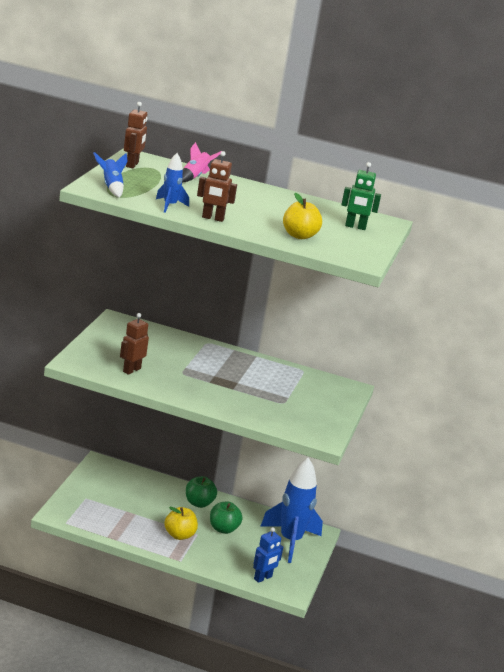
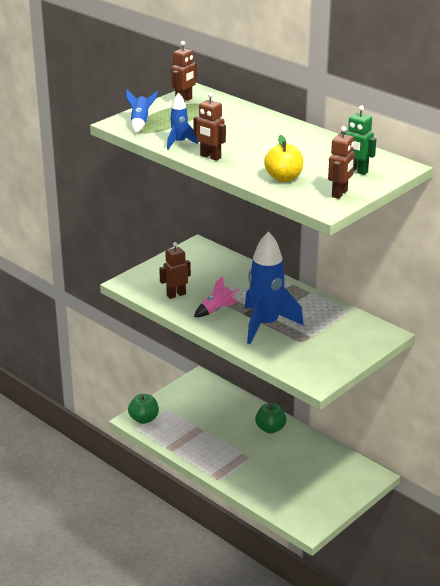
camera: 30 degrees right, 5 degrees up
yellow apple [164,507,198,540] -> none
pink rocket [182,142,222,182] -> pink rocket moved to [194,276,240,317]
green apple [210,501,243,534] -> green apple moved to [128,394,159,424]
blue robot [253,527,283,583] -> none
blue rocket [261,458,323,563] -> blue rocket moved to [245,231,304,344]
none -> brown robot [328,126,355,199]

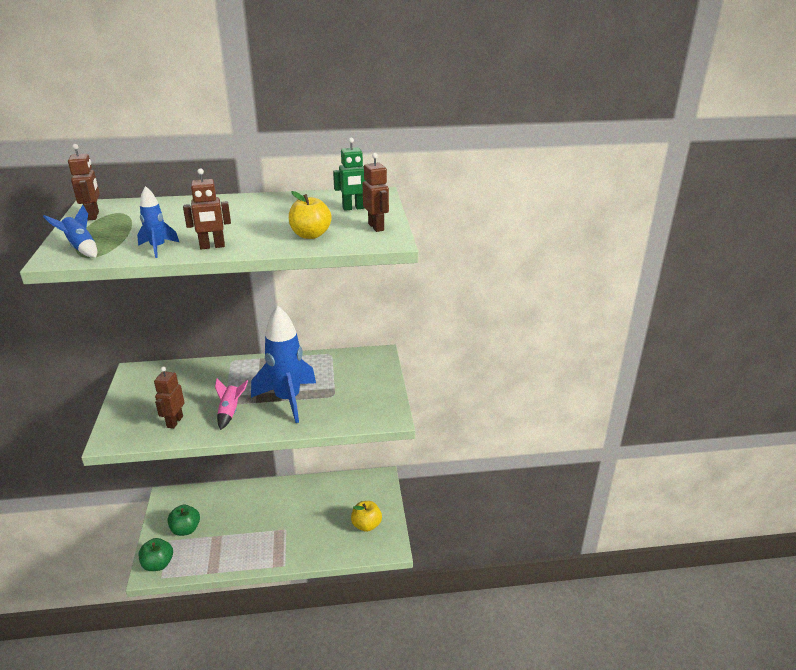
camera: 50 degrees left, 0 degrees up
green apple [255,403,286,434] -> green apple moved to [168,505,200,536]
none -> yellow apple [351,501,382,532]

